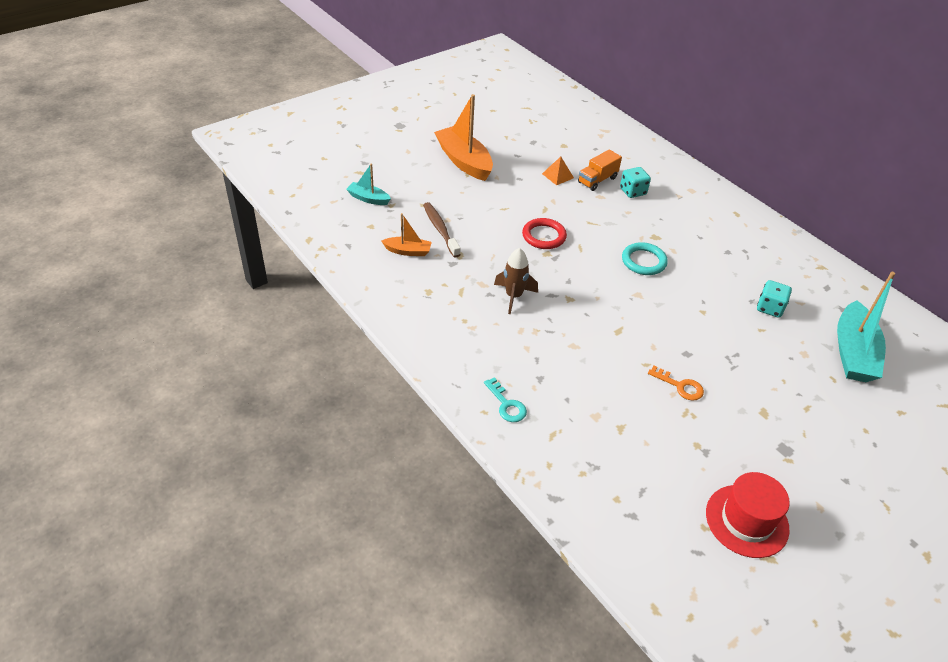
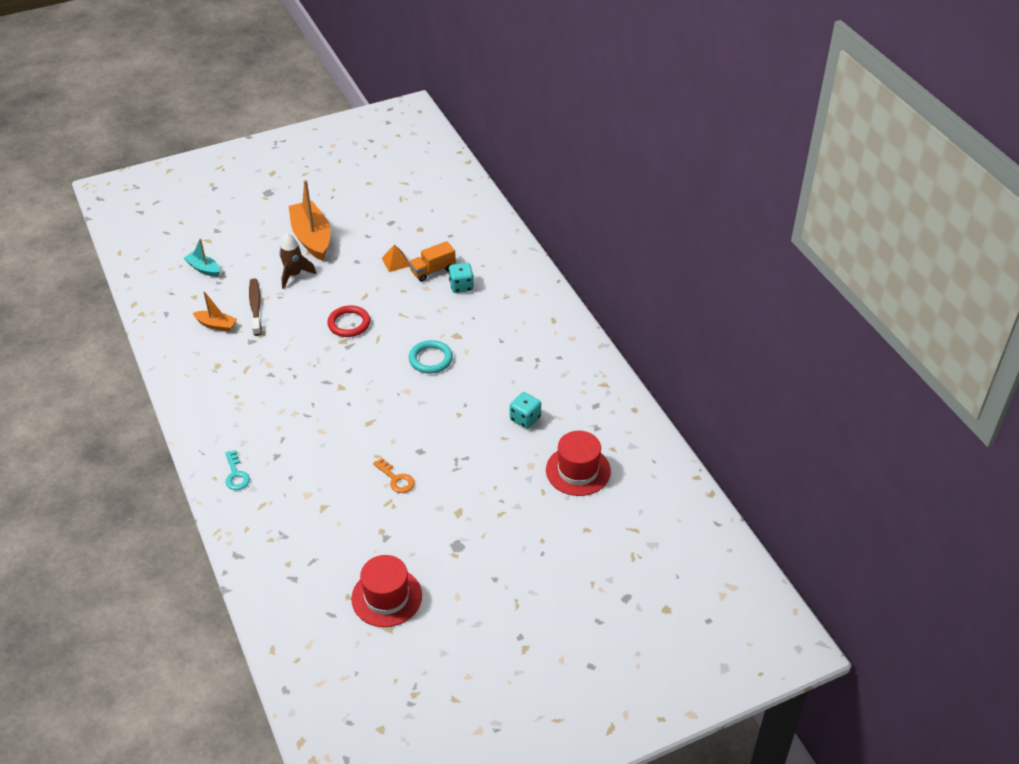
camera: 15 degrees right, 0 degrees up
brown rocket [494,248,538,314] -> brown rocket moved to [279,233,317,289]
turquoise boat [837,272,895,382] -> red hat [546,431,611,496]

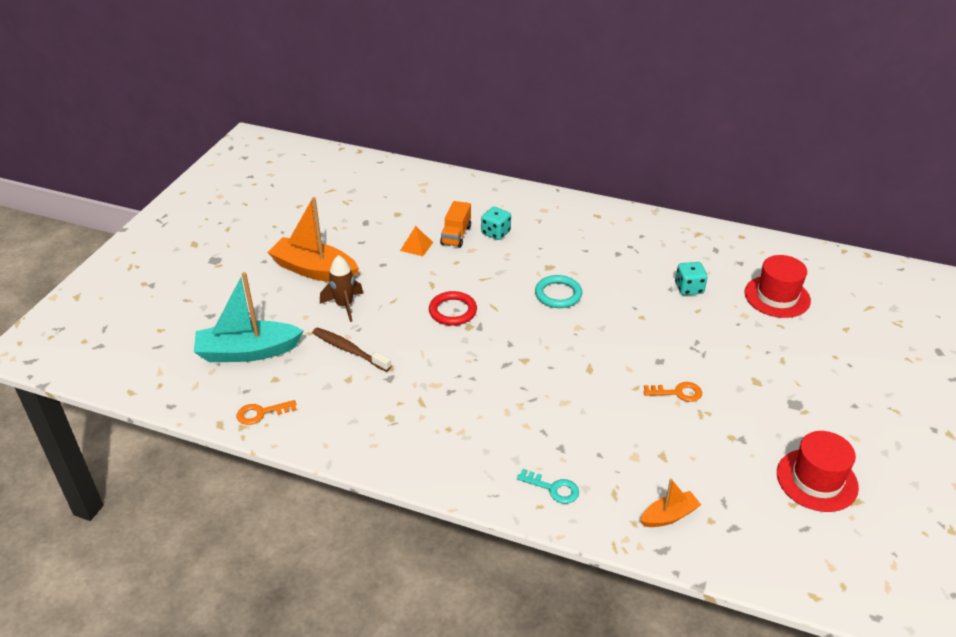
camera: 45 degrees left, 5 degrees down
turquoise boat [184,238,220,277] -> turquoise boat [194,272,304,362], size x1.92
orange boat [193,291,237,332] -> orange boat moved to [640,478,701,527]
none -> orange key [237,400,297,425]

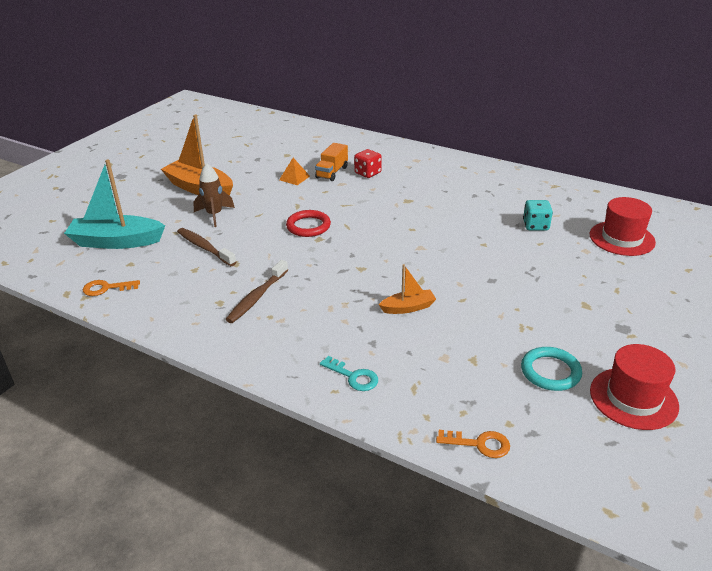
camera: 10 degrees right, 5 degrees down
turquoise dice [481,207,511,240] -> red dice [354,149,382,178]
turquoise ring [535,275,582,308] -> turquoise ring moved to [521,347,582,391]
orange boat [640,478,701,527] -> orange boat moved to [379,264,436,314]
orange key [644,382,702,402] -> orange key moved to [436,430,510,458]
none -> brown toothbrush [225,260,288,323]

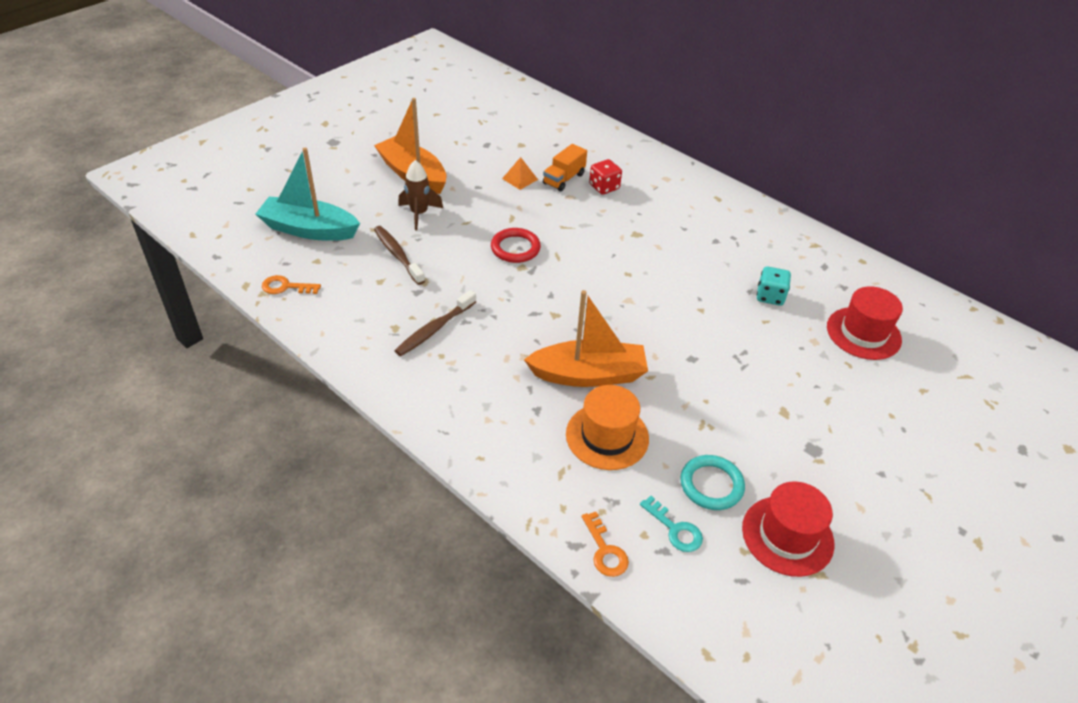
camera: 10 degrees right, 10 degrees up
turquoise key [320,356,378,391] -> turquoise key moved to [640,496,703,552]
orange boat [379,264,436,314] -> orange boat [524,290,648,387], size x1.92
orange key [436,430,510,458] -> orange key turned 45 degrees clockwise [582,512,629,577]
none -> orange hat [566,385,649,470]

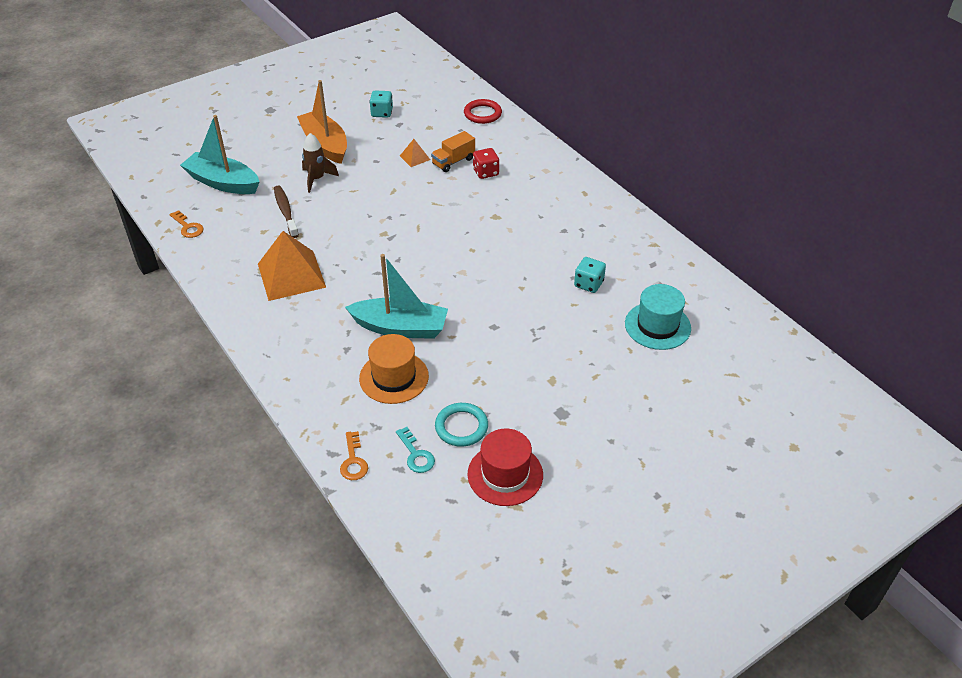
camera: 15 degrees right, 0 degrees up
orange key [262,275,321,294] -> orange key turned 150 degrees counterclockwise [169,210,204,238]
brown toothbrush [395,290,476,356] -> orange pyramid [258,231,326,301]
red ring [491,228,541,263] -> red ring moved to [464,99,502,124]
orange boat [524,290,648,387] -> turquoise boat [345,254,448,339]
red hat [827,286,903,360] -> turquoise hat [625,284,691,350]
none -> turquoise dice [370,90,393,118]

